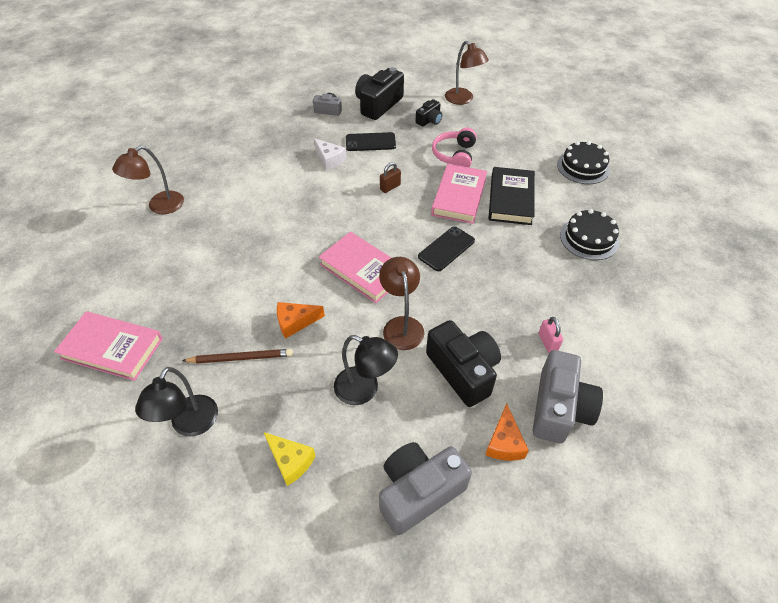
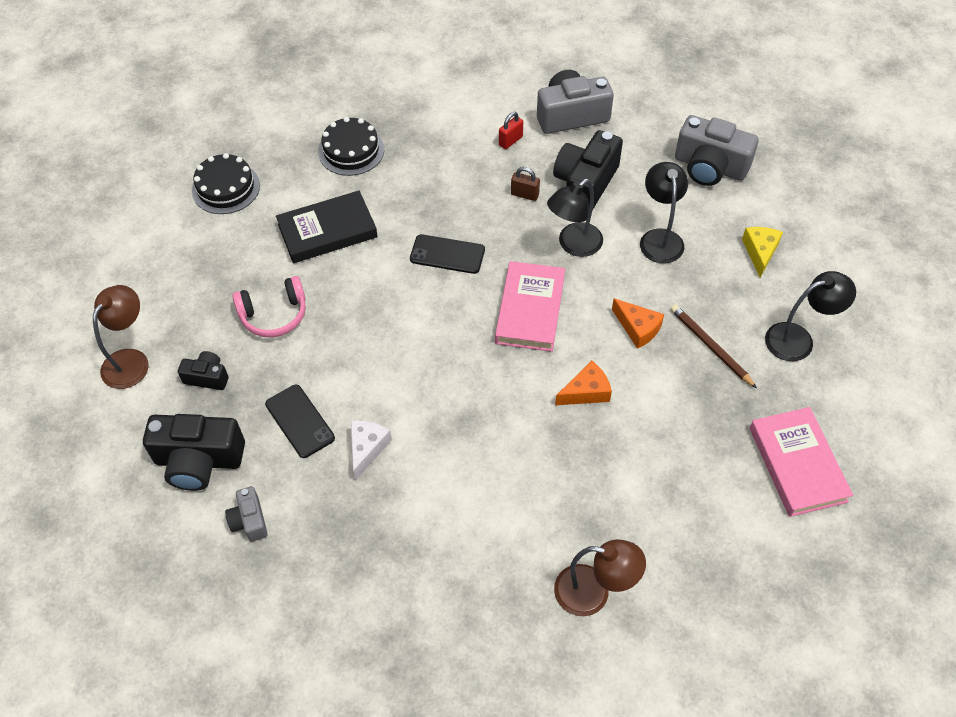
camera: 120 degrees left, 5 degrees up
brown lamp [379,257,424,350] -> black lamp [547,179,603,257]
brown padlock [380,162,401,193] -> brown padlock moved to [511,167,540,201]
pink book [431,164,487,224] -> none
orange cheese [485,403,529,461] -> orange cheese moved to [555,361,612,405]
pink padlock [539,317,563,353] -> red padlock [499,112,523,149]

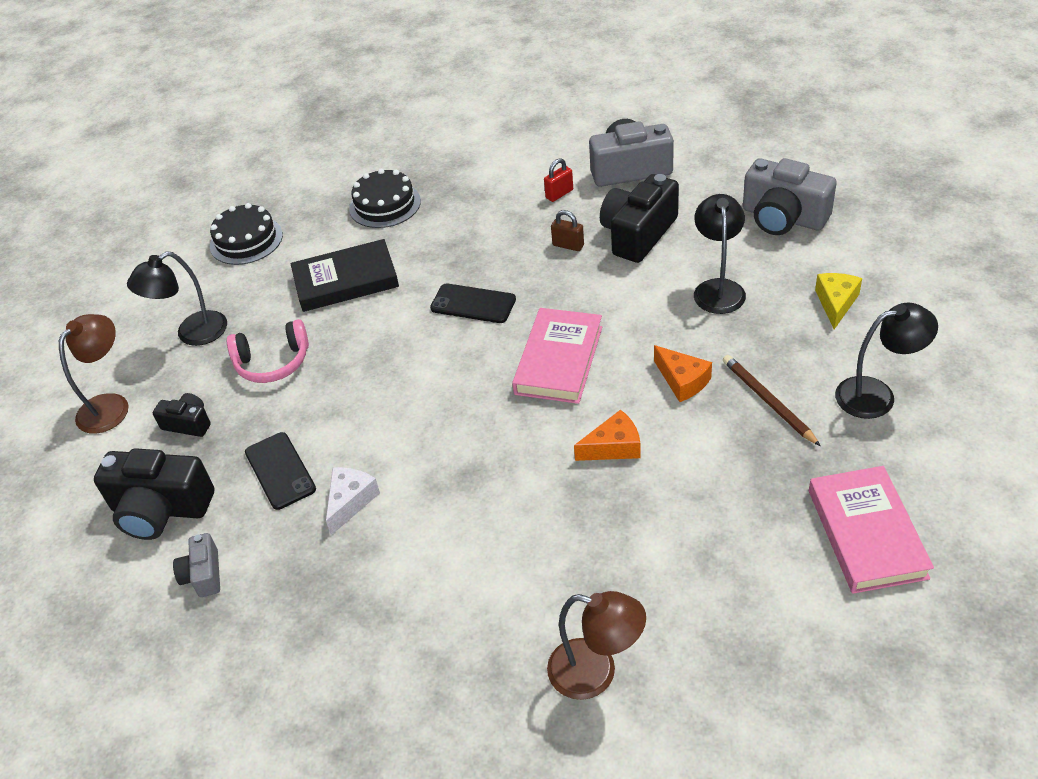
camera: 10 degrees right, 10 degrees down
black lamp [547,179,603,257] -> black lamp moved to [127,251,227,346]

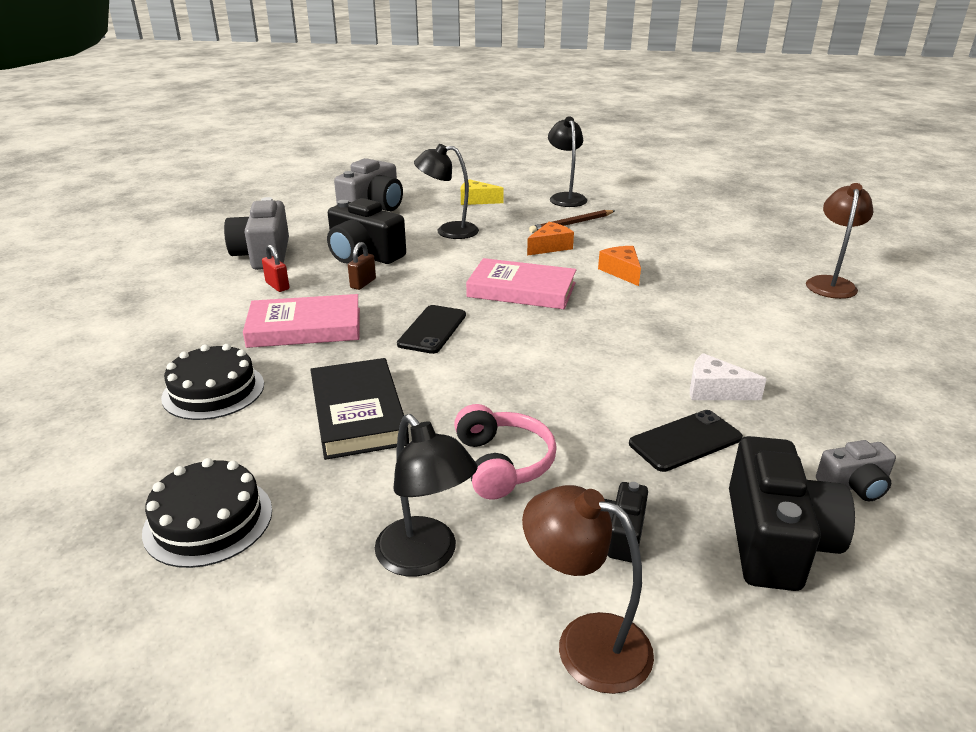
camera: 95 degrees left, 15 degrees down
pink book [809,466,934,594] -> pink book moved to [243,294,360,348]

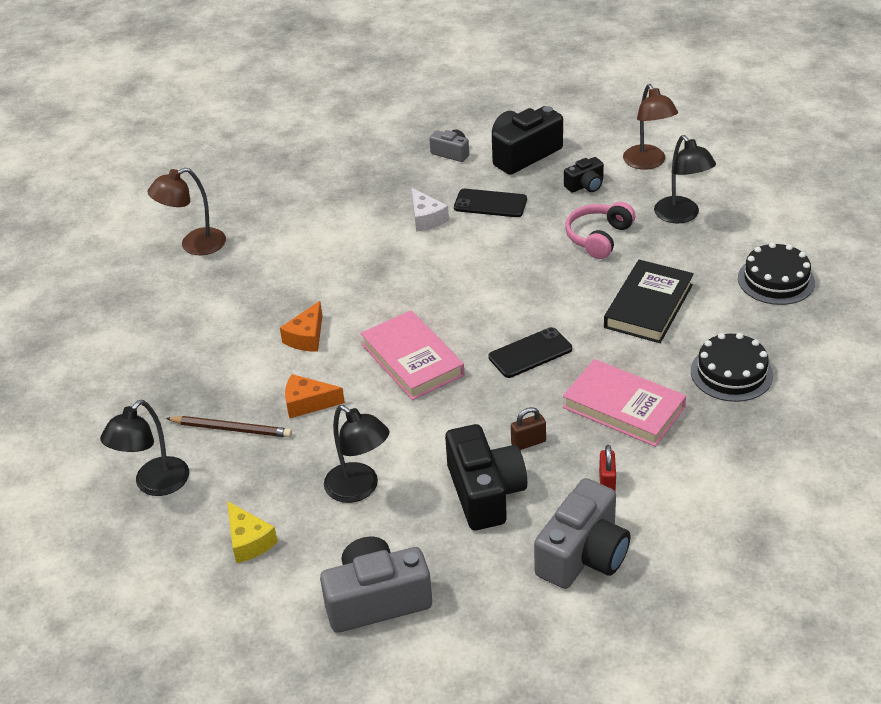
camera: 135 degrees left, 10 degrees up
black lamp [375,414,477,576] -> black lamp turned 150 degrees clockwise [654,135,716,223]

